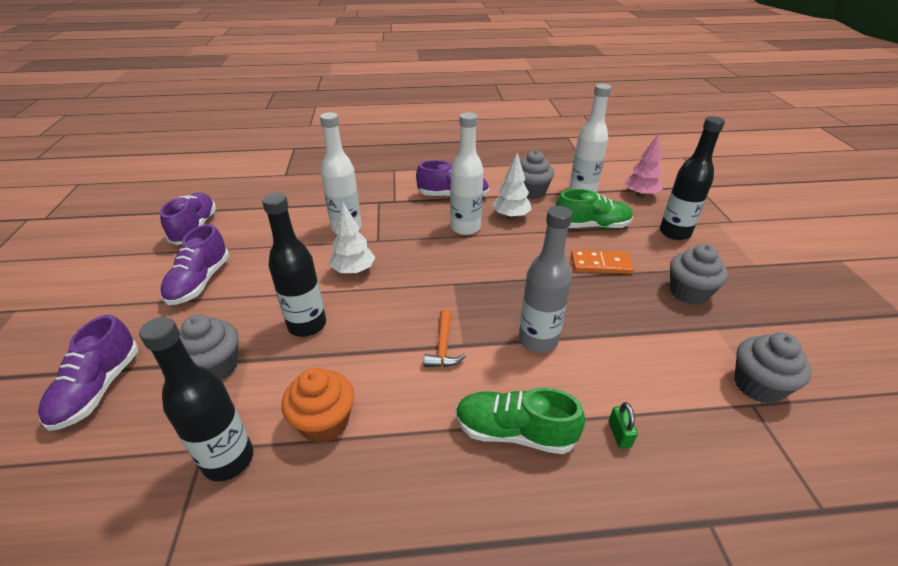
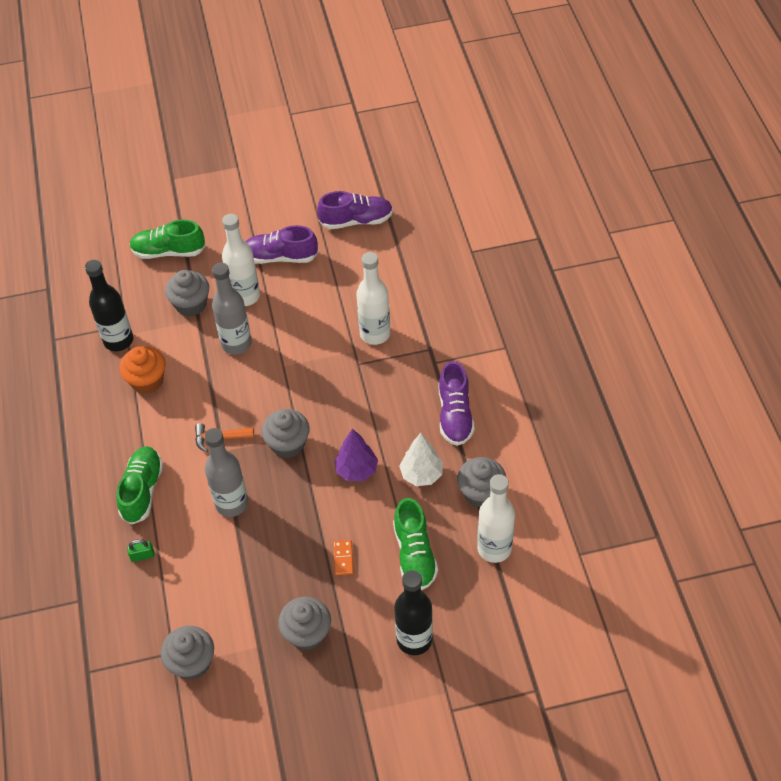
camera: 85 degrees right, 15 degrees up
purple shoe [38,315,138,431] -> green shoe [130,219,206,259]
black bottle [262,193,326,337] -> grey bottle [212,263,252,355]
white tree [330,203,375,274] -> none
white bottle [450,112,484,235] -> white bottle moved to [222,214,260,306]
orange domino [571,250,634,274] -> orange domino [333,540,354,575], size x0.63
pink tree [625,134,663,197] -> none
none -> grey cupcake [262,409,310,458]
none -> purple tree [334,428,378,481]

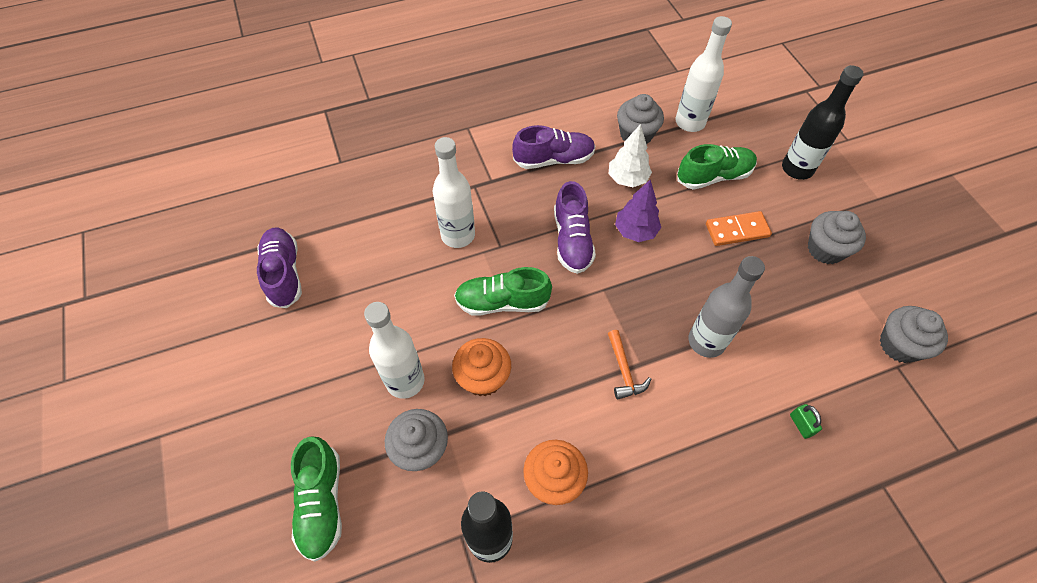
camera: 100 degrees left, 5 degrees up
green shoe [116,446,163,524] -> green shoe moved to [454,267,552,316]
grey bottle [212,263,252,355] -> orange cupcake [452,338,511,396]
purple shoe [245,225,318,264] -> purple shoe moved to [554,181,596,274]
grey cupcake [262,409,310,458] -> none
orange domino [333,540,354,575] -> orange domino [706,211,772,246], size x1.60

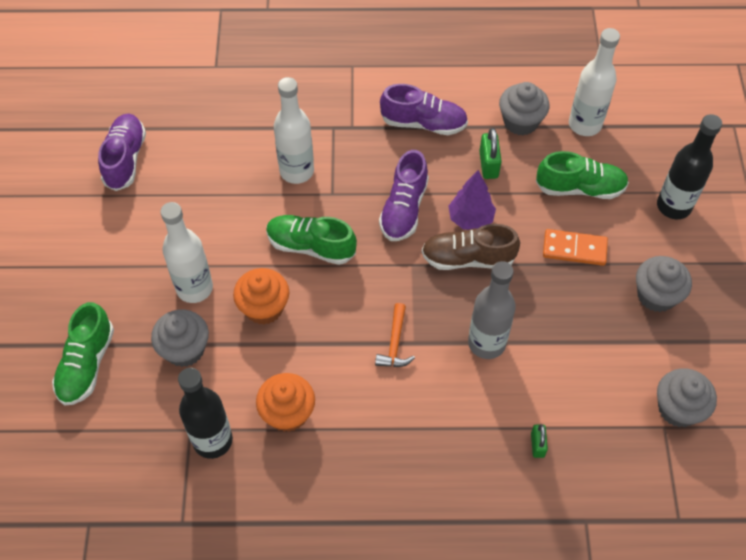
camera: 20 degrees right, 0 degrees up
white tree [609,124,652,187] -> green padlock [479,128,502,179]
none -> brown shoe [422,224,520,270]

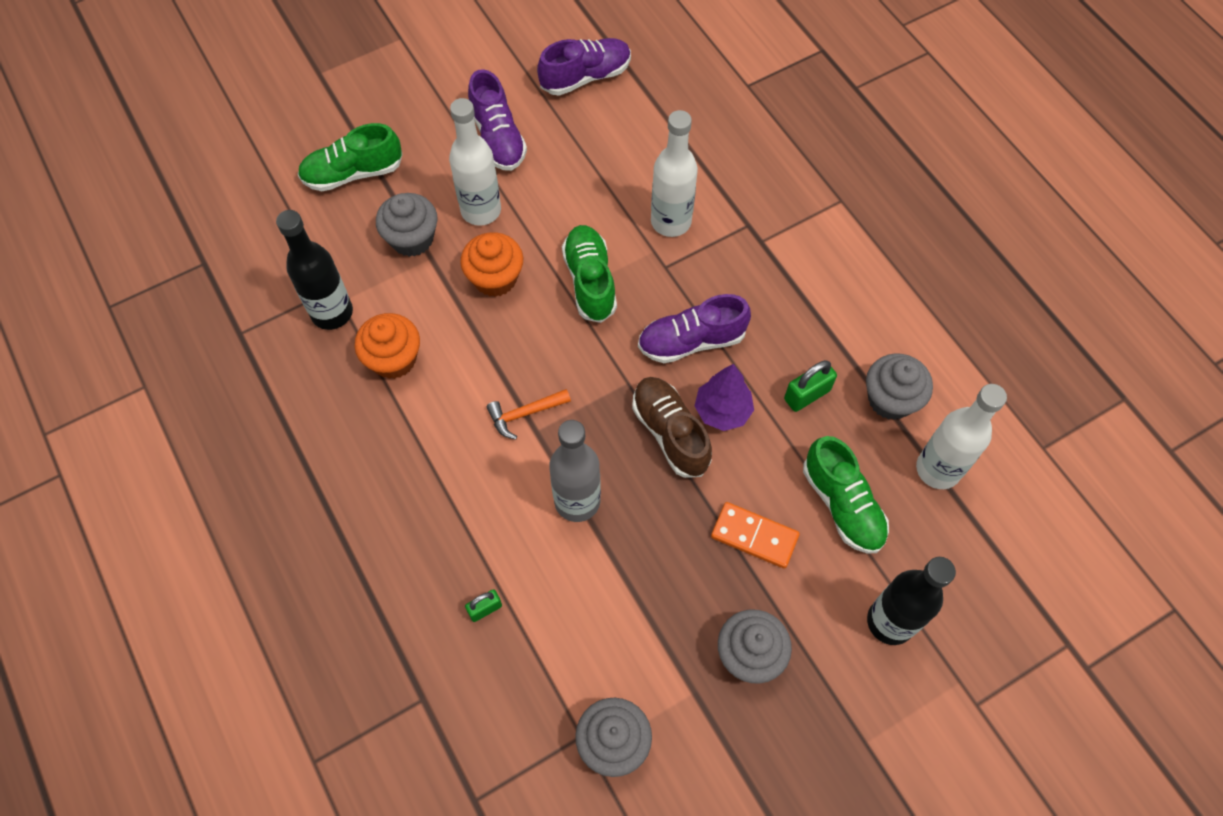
camera: 60 degrees right, 5 degrees up
purple shoe [380,84,468,135] -> purple shoe moved to [468,69,527,171]
orange domino [543,229,608,266] -> orange domino turned 45 degrees counterclockwise [711,502,800,569]

